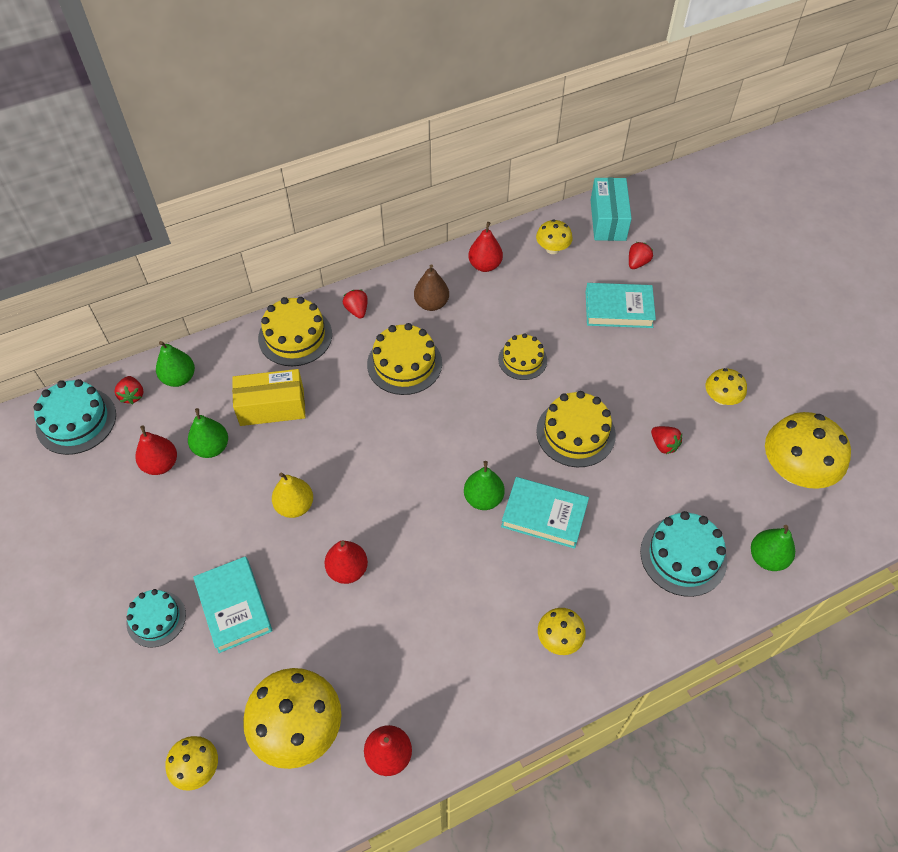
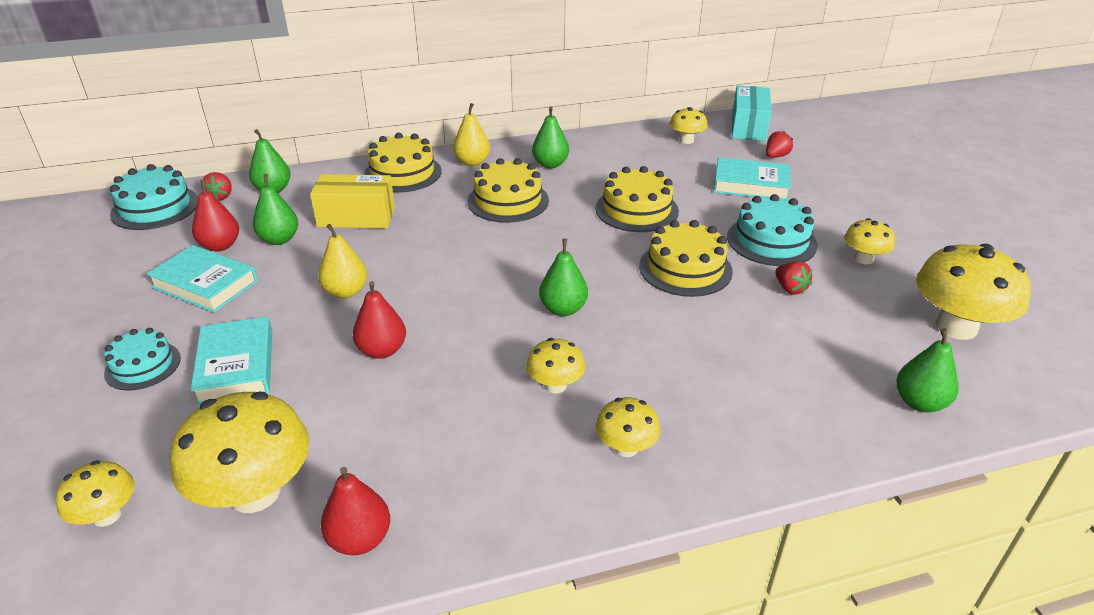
camera: 10 degrees right, 20 degrees down
red strawberry [343,290,368,319] -> yellow pear [453,103,490,166]
brown pear [414,265,449,311] -> green pear [532,106,569,168]
red pear [468,222,503,272] -> none
yellow cake [498,333,547,380] -> yellow cake [595,166,679,232], size x1.53
turquoise book [501,477,589,549] -> turquoise book moved to [146,245,258,313]
turquoise cake [640,511,727,597] -> turquoise cake moved to [727,194,818,266]
none -> yellow mushroom [526,338,585,393]

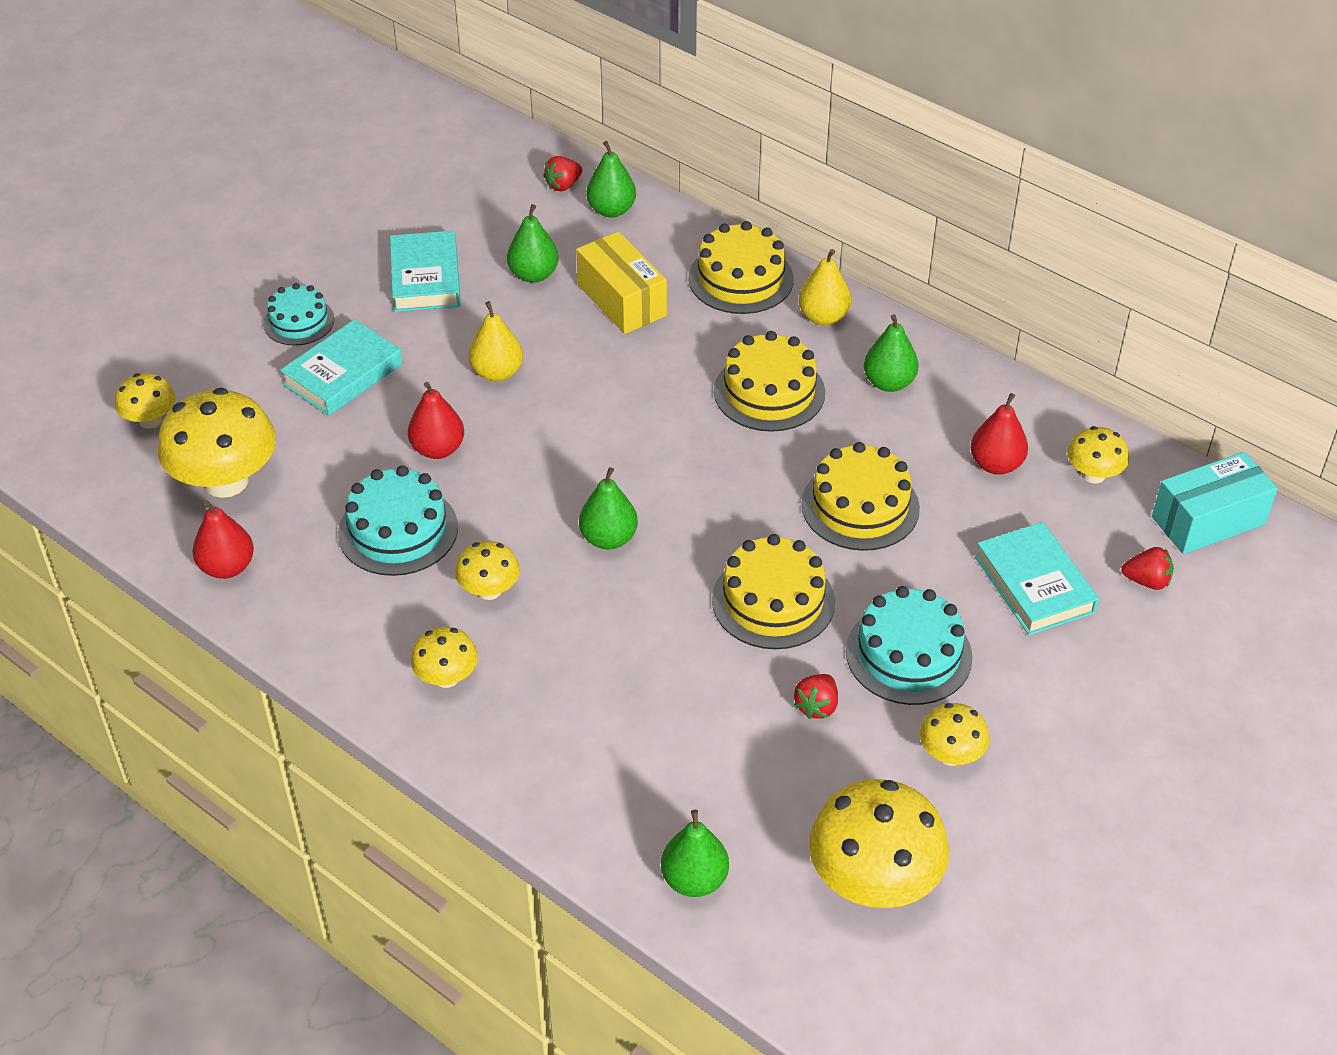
camera: 55 degrees right, 10 degrees up
turquoise cake [110,164,198,230] -> turquoise cake moved to [338,466,458,576]
red pear [192,180,239,252] -> red pear moved to [971,393,1028,475]

